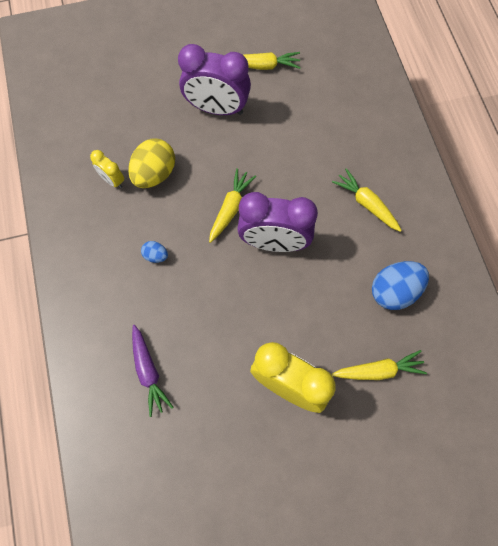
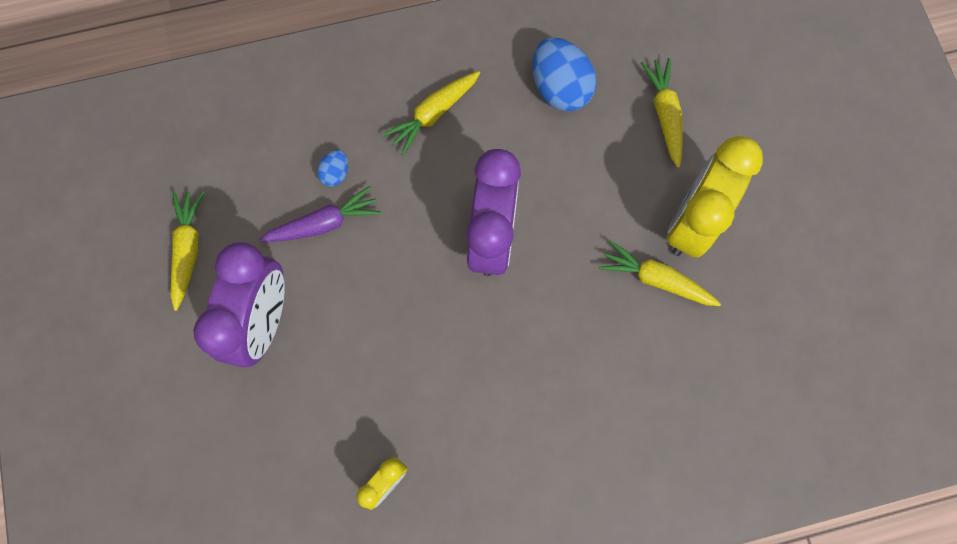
camera: 90 degrees left, 5 degrees up
yellow egg [128,138,175,188] -> none
purple carrot [132,325,174,417] -> purple carrot moved to [259,186,381,242]
blue egg [141,241,168,263] -> blue egg moved to [317,150,348,187]
yellow carrot [209,168,256,243] -> yellow carrot moved to [599,240,721,306]

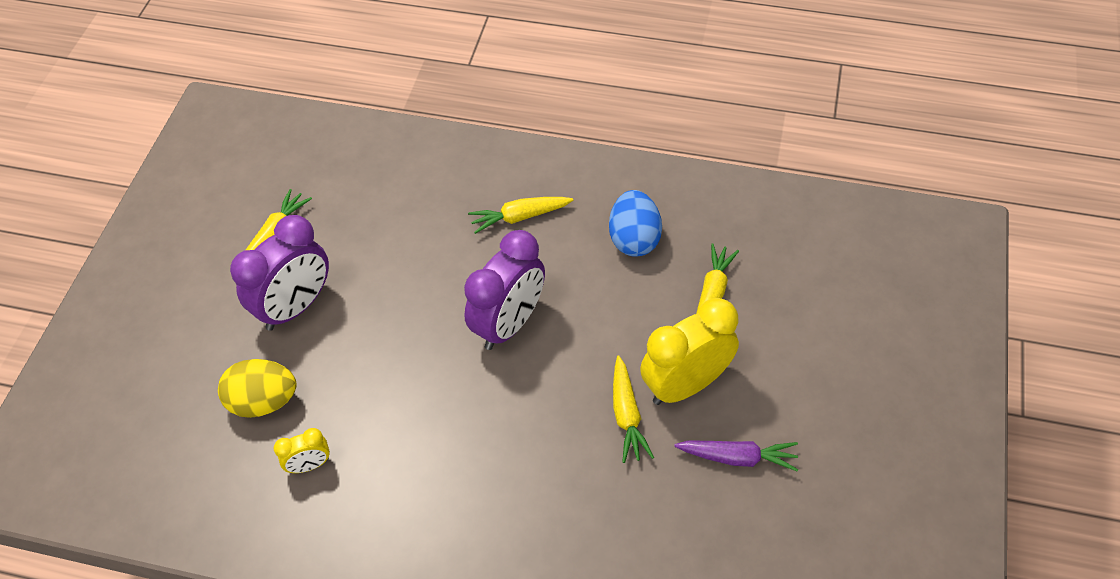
camera: 30 degrees right, 20 degrees down
purple carrot [259,186,381,242] -> purple carrot moved to [674,441,798,472]
blue egg [317,150,348,187] -> none
yellow carrot [599,240,721,306] -> yellow carrot turned 150 degrees counterclockwise [613,355,654,463]
none -> yellow egg [218,359,297,418]

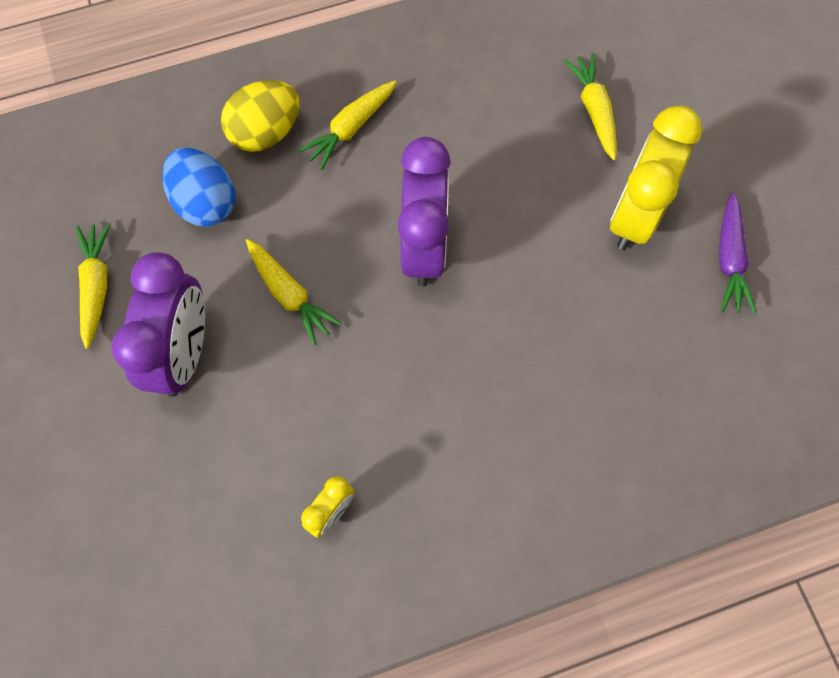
camera: 35 degrees left, 15 degrees up
yellow egg [218,359,297,418] -> yellow egg moved to [221,80,300,152]
blue egg [609,190,662,257] -> blue egg moved to [163,147,235,227]
yellow carrot [613,355,654,463] -> yellow carrot moved to [246,239,342,345]
purple carrot [674,441,798,472] -> purple carrot turned 120 degrees clockwise [719,192,757,314]

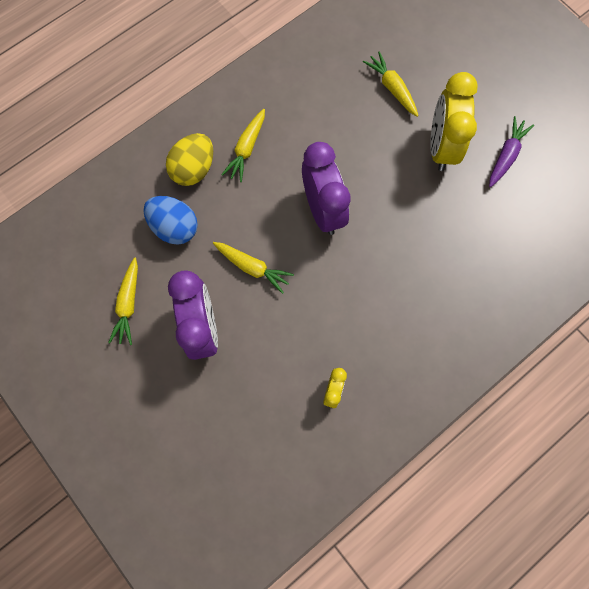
camera: 20 degrees left, 5 degrees up
yellow carrot [76,223,111,349] -> yellow carrot turned 150 degrees counterclockwise [108,258,138,345]
purple carrot [719,192,757,314] -> purple carrot turned 135 degrees counterclockwise [489,116,534,188]

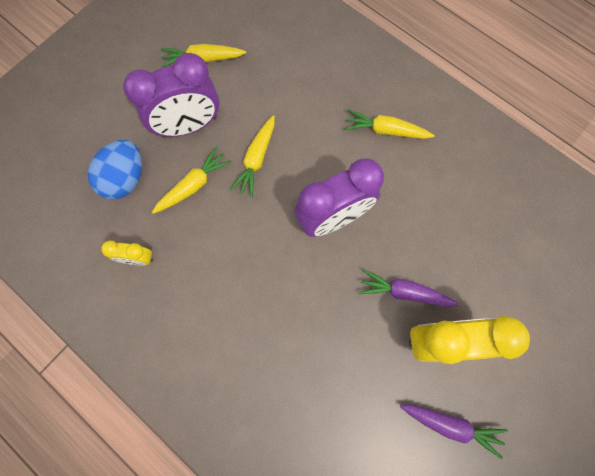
camera: 80 degrees right, 0 degrees up
blue egg [144,196,198,245] -> blue egg moved to [88,140,142,199]
yellow egg [166,133,213,186] -> none
yellow carrot [363,51,419,117] -> yellow carrot moved to [152,146,232,214]
none -> purple carrot [359,269,459,307]

